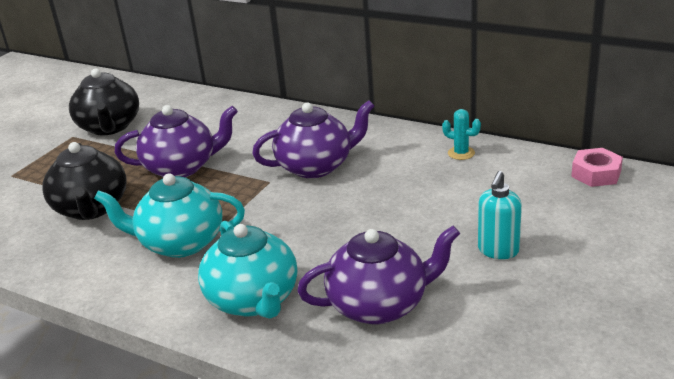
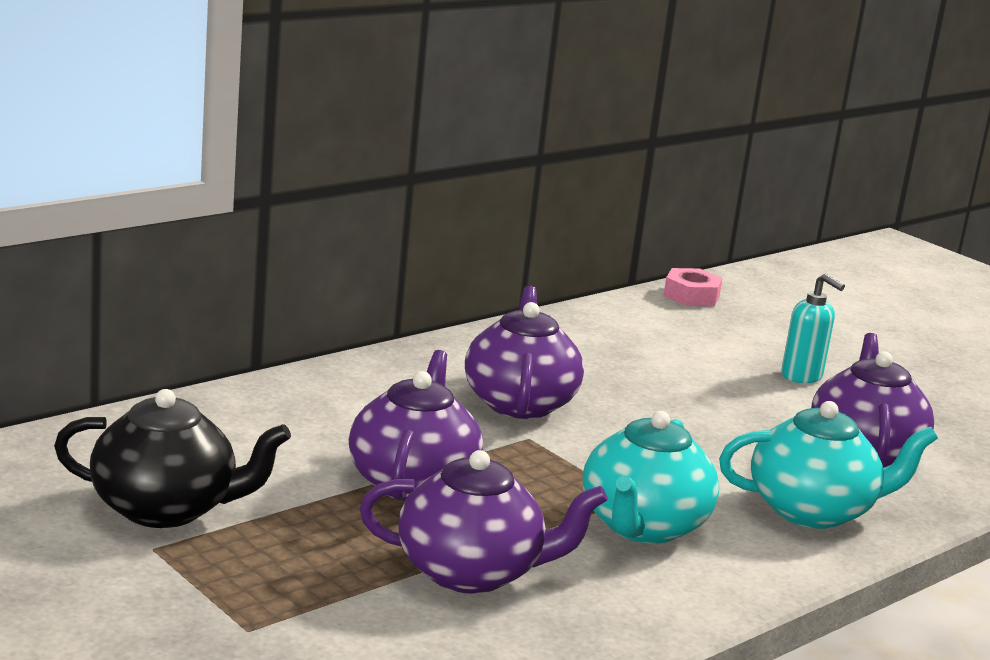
camera: 75 degrees left, 10 degrees down
black teapot [42,142,127,220] -> purple teapot [360,450,608,594]
turquoise cactus [442,109,481,160] -> none

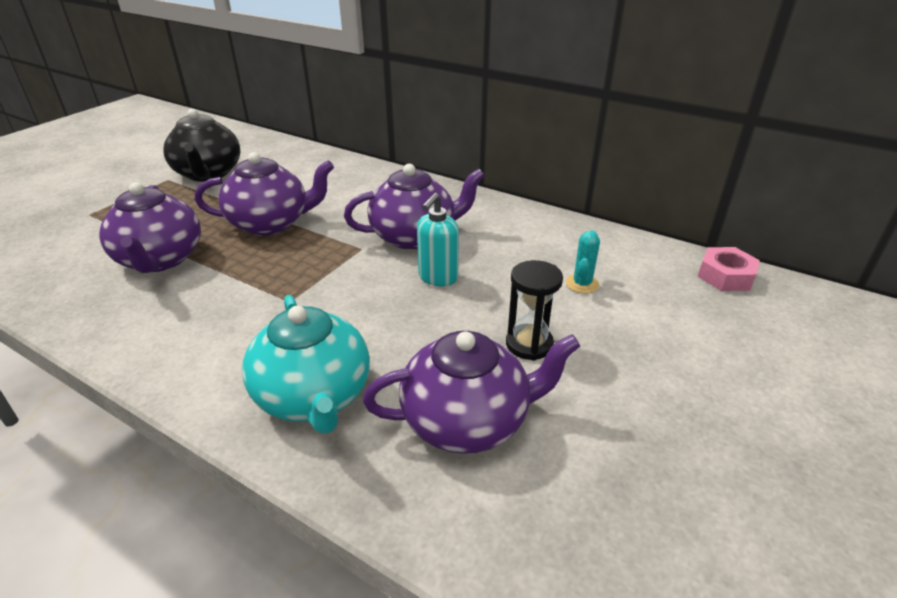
camera: 75 degrees right, 15 degrees up
turquoise teapot [583,411,719,544] -> none
turquoise soap dispenser [781,274,845,383] -> turquoise soap dispenser moved to [417,193,459,286]
none -> black hourglass [506,260,563,360]
none -> turquoise cactus [566,230,600,293]

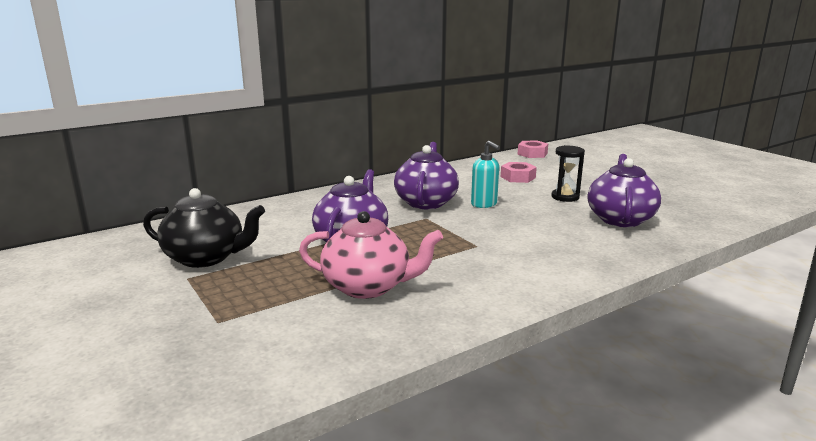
camera: 65 degrees left, 15 degrees down
purple teapot [99,182,201,273] -> pink teapot [299,211,443,299]
turquoise teapot [242,295,370,434] -> none
turquoise cactus [566,230,600,293] -> pink nut [501,162,537,183]

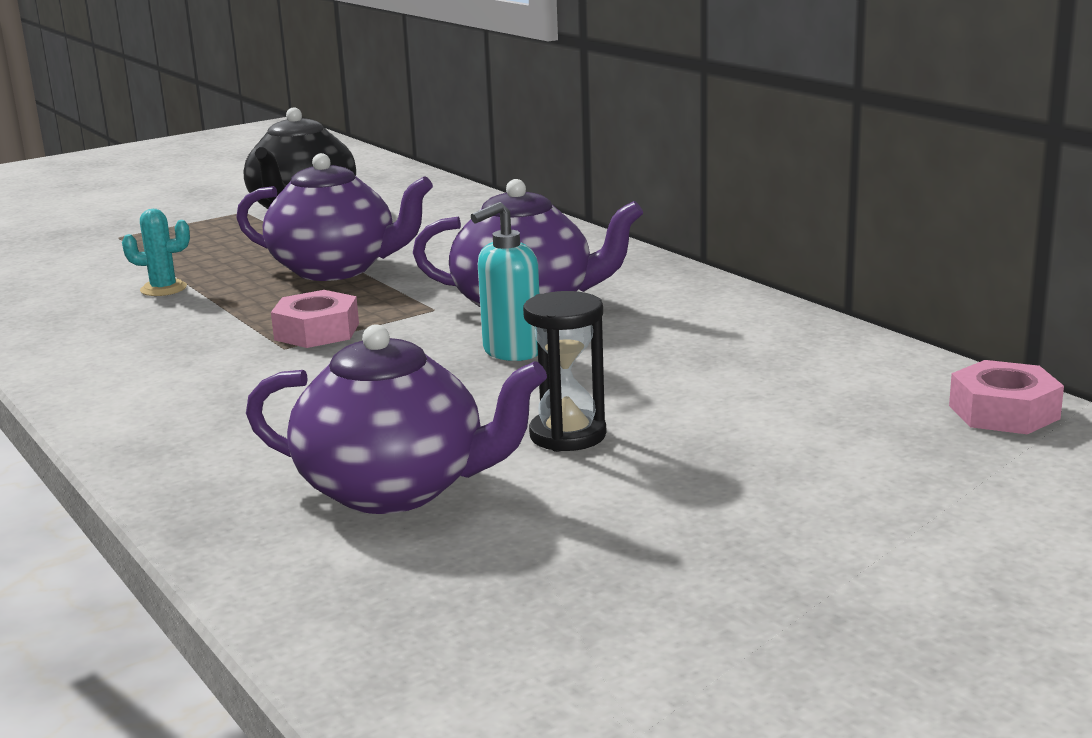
camera: 90 degrees right, 0 degrees up
pink teapot [299,211,443,299] -> turquoise cactus [122,209,190,296]
pink nut [501,162,537,183] -> pink nut moved to [271,290,359,348]

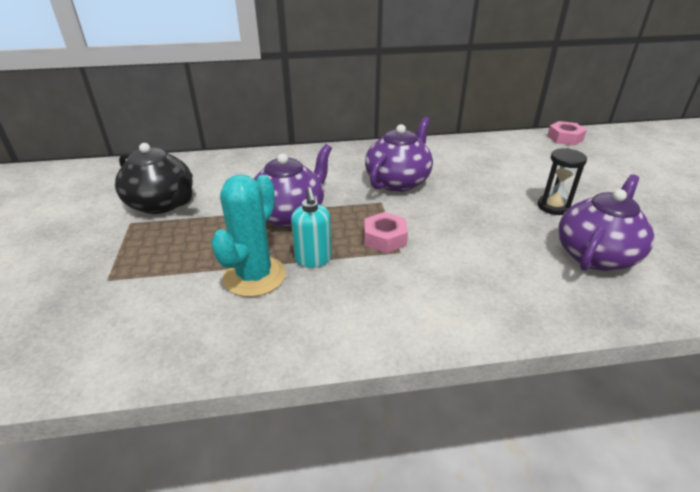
camera: 65 degrees left, 15 degrees up
turquoise cactus [122,209,190,296] -> turquoise cactus [211,175,286,297], size x2.05
turquoise soap dispenser [471,202,539,361] -> turquoise soap dispenser moved to [291,187,332,268]

